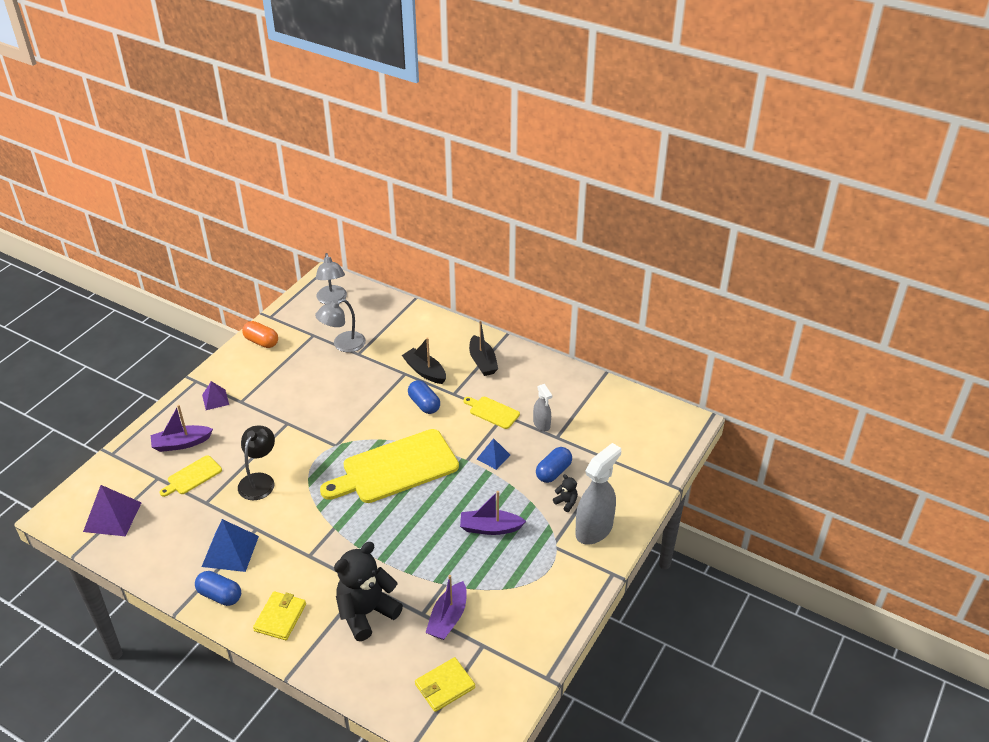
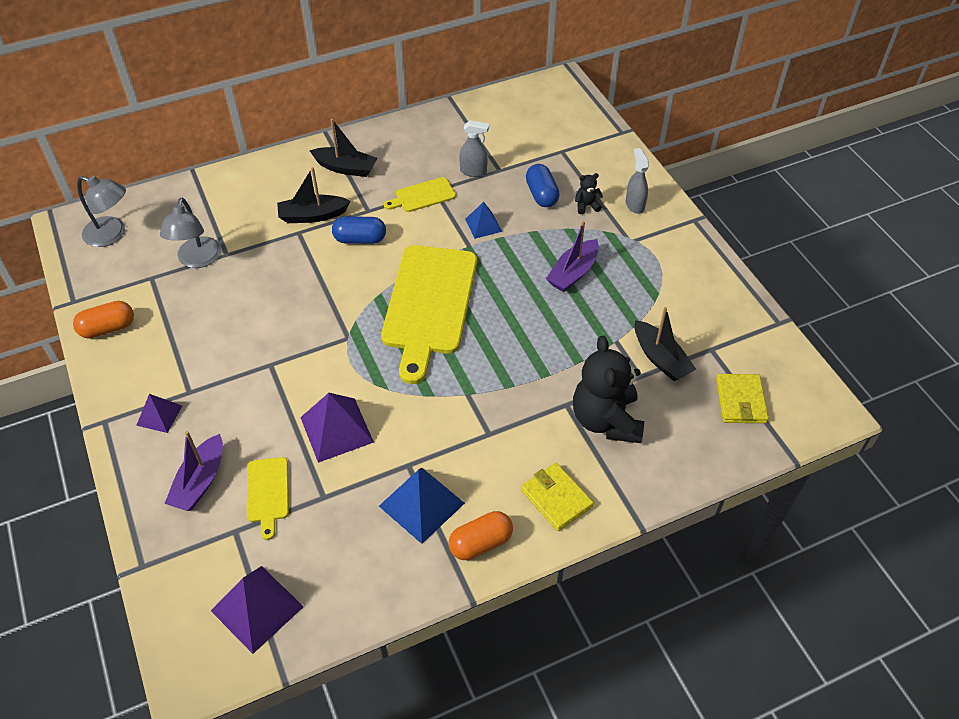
camera: 55 degrees left, 10 degrees up
blue capsule [195,571,241,606] -> orange capsule [449,511,513,560]
black lamp [238,426,275,500] -> purple pyramid [300,393,374,463]
purple boat [425,575,467,640] -> black boat [634,307,696,381]
grey spray bottle [575,443,621,545] -> grey spray bottle [626,148,649,214], size x0.54

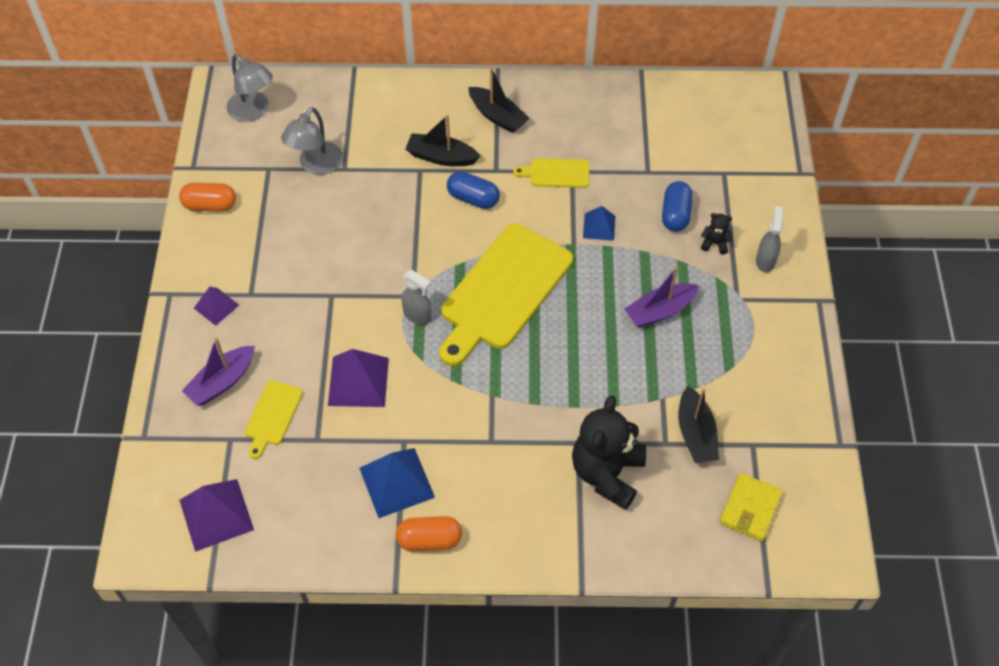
camera: 25 degrees right, 5 degrees up
grey spray bottle [459,120,489,177] -> grey spray bottle moved to [401,270,432,325]
yellow wallet [521,463,594,531] -> none

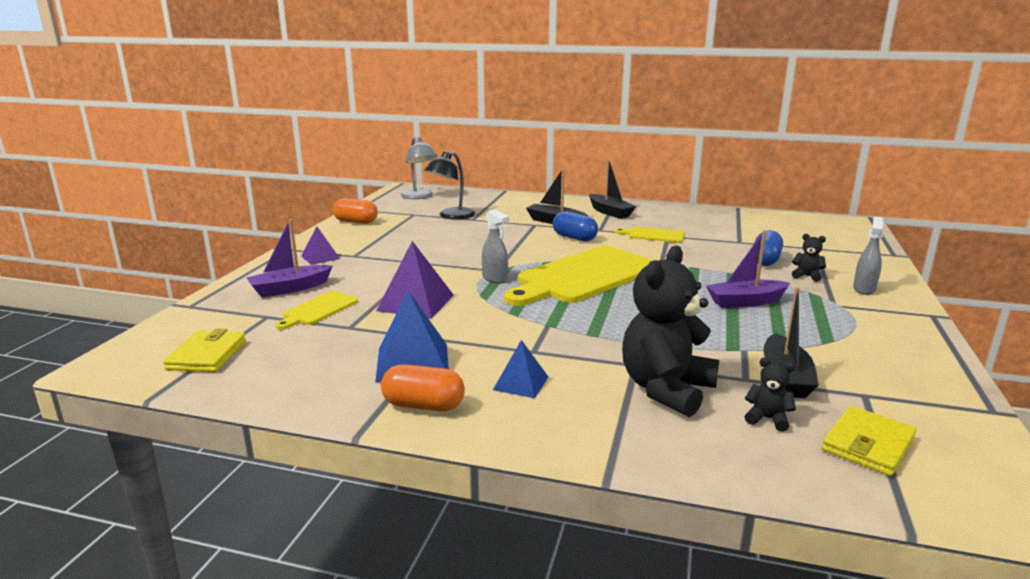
camera: 15 degrees right, 35 degrees down
purple pyramid [180,479,254,552] -> yellow wallet [163,328,246,372]
grey lamp [281,107,343,175] -> black lamp [425,152,475,220]
blue pyramid [583,206,615,241] -> blue pyramid moved to [493,340,548,398]
none -> black teddy bear [745,357,796,432]

